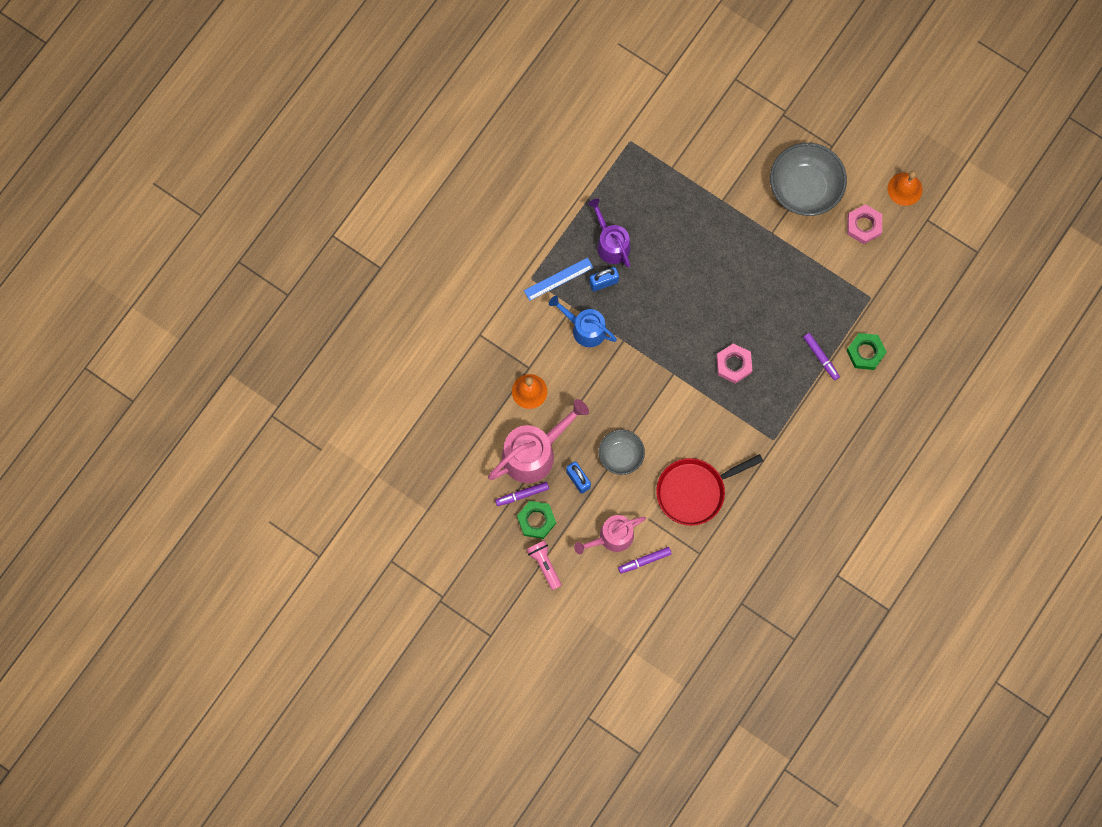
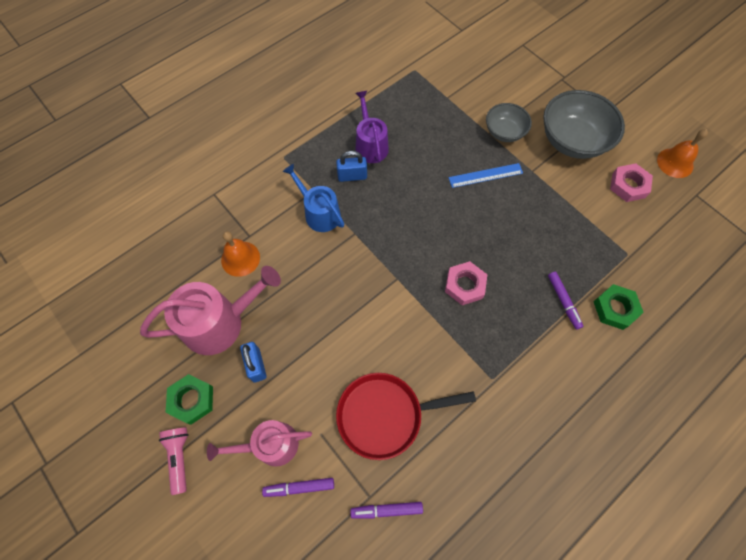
camera: 15 degrees right, 10 degrees down
purple marker [495,482,549,506] -> purple marker moved to [350,502,423,519]
blue ruler [524,258,593,301] -> blue ruler moved to [449,163,523,188]
grey bowl [599,430,645,475] -> grey bowl moved to [486,103,532,142]

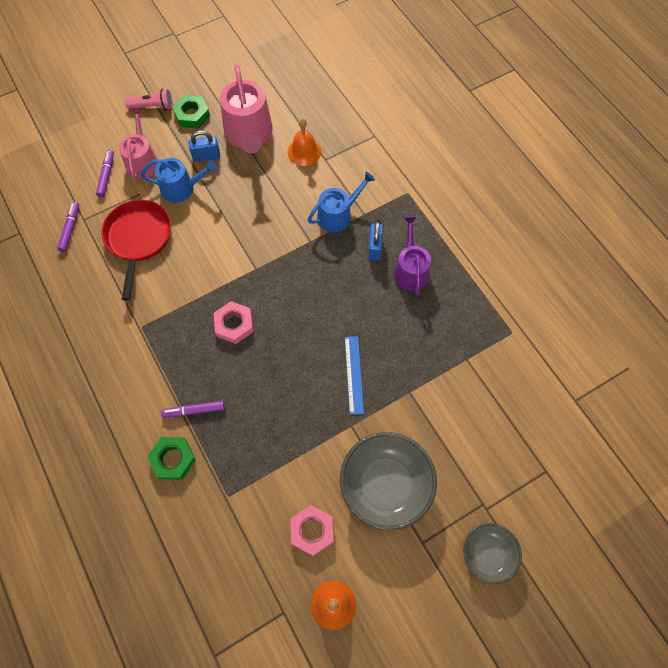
camera: 100 degrees right, 0 degrees up
purple watering can [355,91,389,163] -> purple watering can turned 90 degrees counterclockwise [394,216,431,295]
grey bowl [486,103,532,142] -> grey bowl moved to [463,523,522,584]
none -> blue watering can [141,158,217,203]

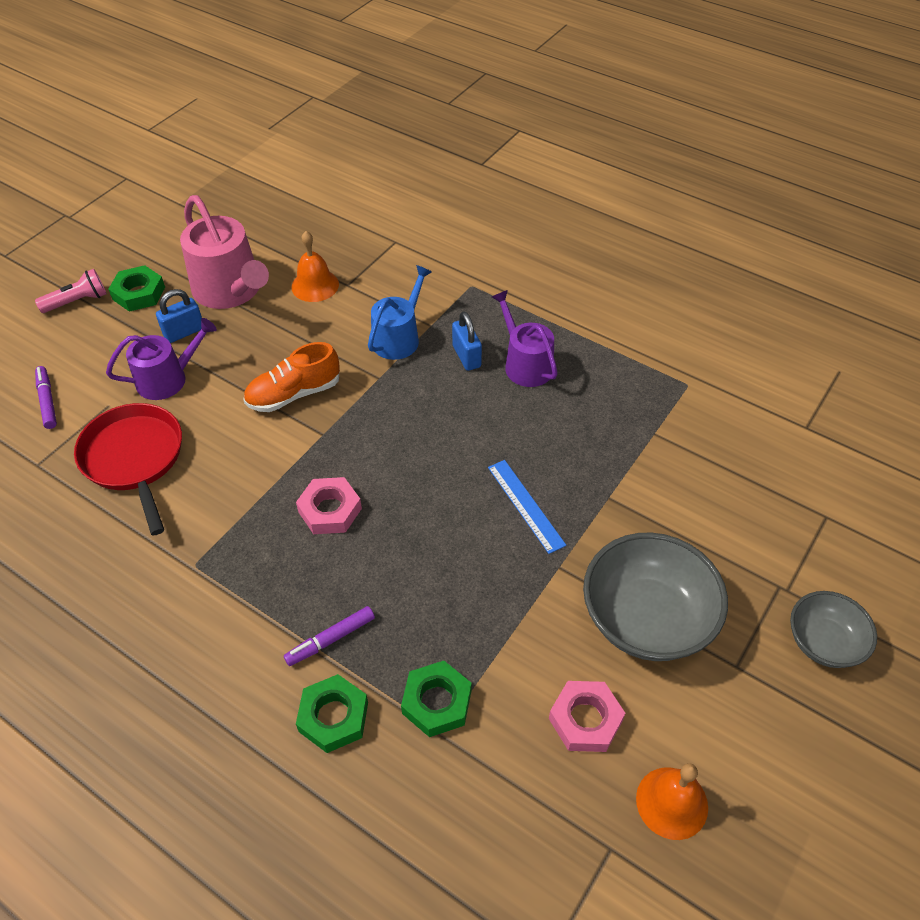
camera: 25 degrees left, 15 degrees down
purple marker [57,202,79,252] -> none
pink watering can [119,108,158,179] -> none
blue watering can [141,158,217,203] -> purple watering can [106,318,217,400]
none -> orange shoe [243,342,340,412]
none -> green nut [401,661,472,737]

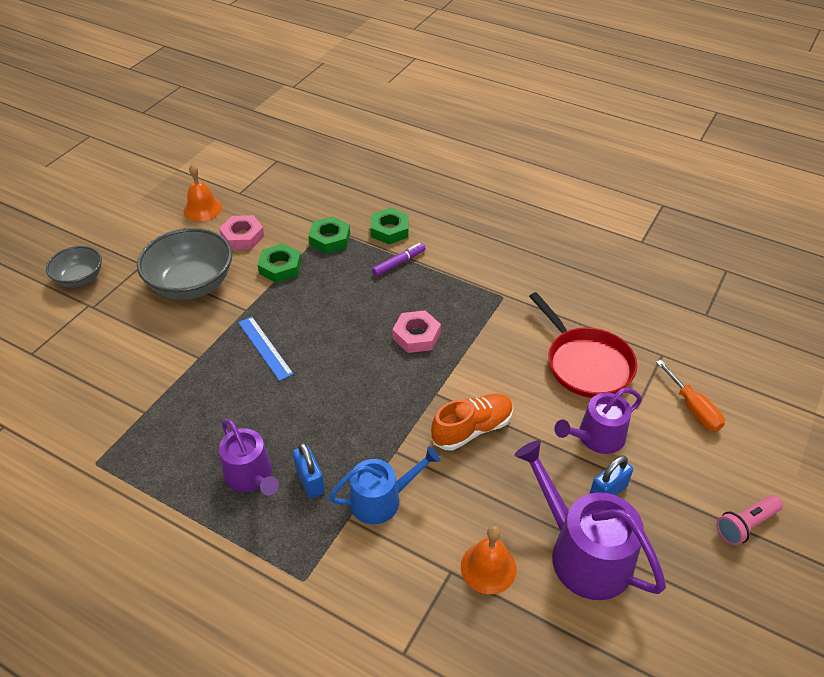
camera: 175 degrees right, 5 degrees down
purple marker [35,366,57,429] -> orange screwdriver [656,360,725,431]
green nut [108,265,165,312] -> green nut moved to [258,243,302,283]
pink watering can [180,195,269,309] -> purple watering can [514,440,666,600]
blue watering can [368,265,432,360] -> blue watering can turned 135 degrees counterclockwise [328,446,440,524]

